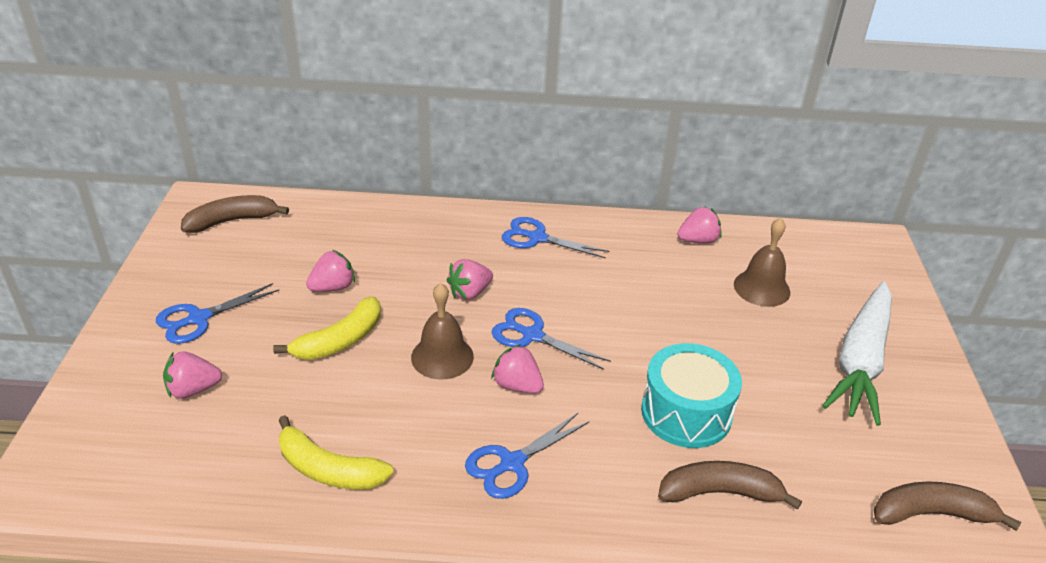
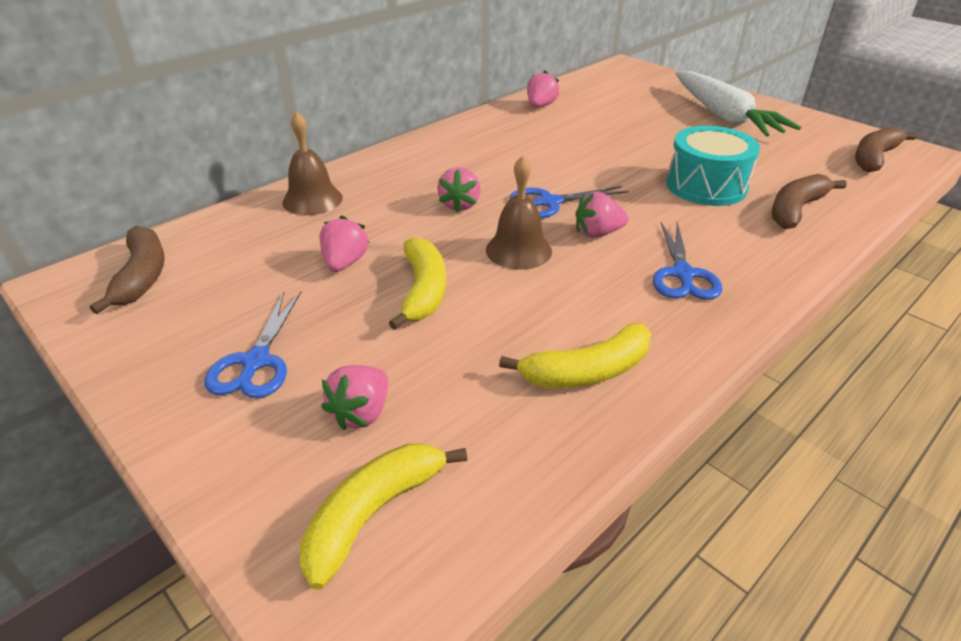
camera: 45 degrees left, 0 degrees up
brown banana [181,195,289,233] -> brown banana turned 150 degrees clockwise [90,226,165,314]
blue scissors [502,217,610,258] -> none
brown bell [734,218,790,307] -> brown bell moved to [282,111,343,215]
none -> yellow banana [300,444,467,590]

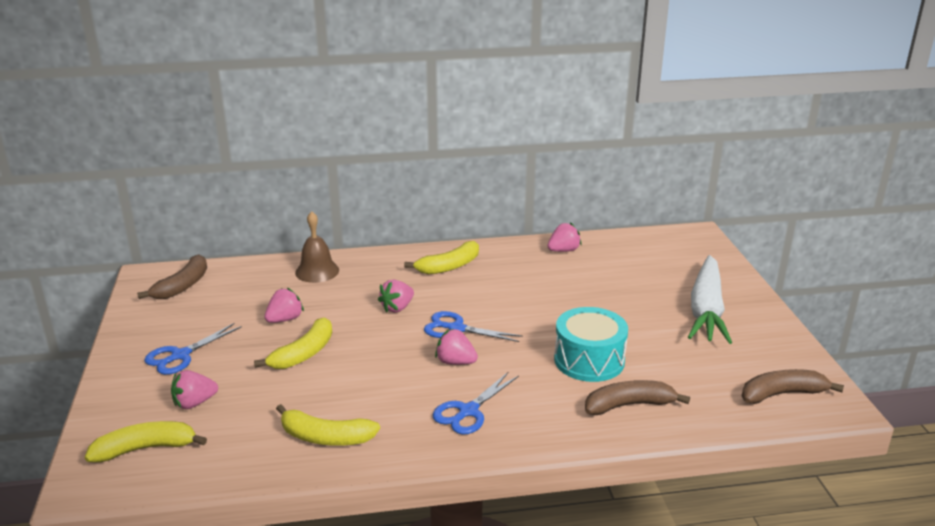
camera: 35 degrees right, 10 degrees down
brown bell [486,156,552,270] -> none
none -> yellow banana [404,241,479,274]

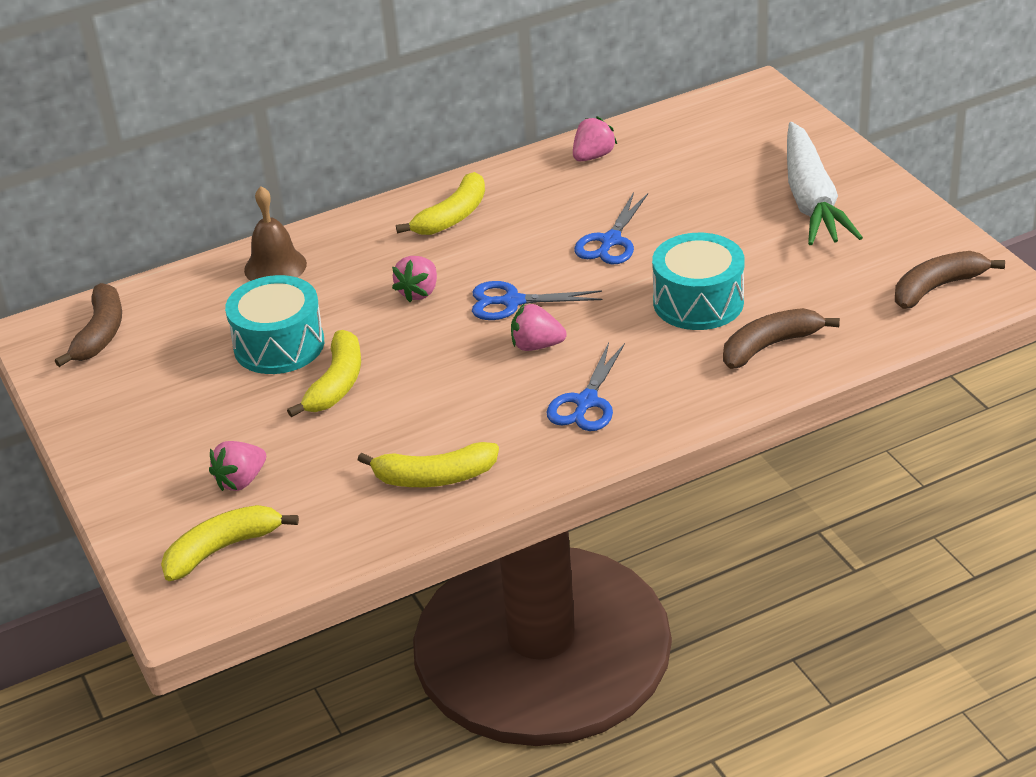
camera: 15 degrees left, 10 degrees up
blue scissors [144,323,242,375] -> blue scissors moved to [574,192,648,264]
pink strawberry [264,288,304,323] -> turquoise drum [225,275,324,374]

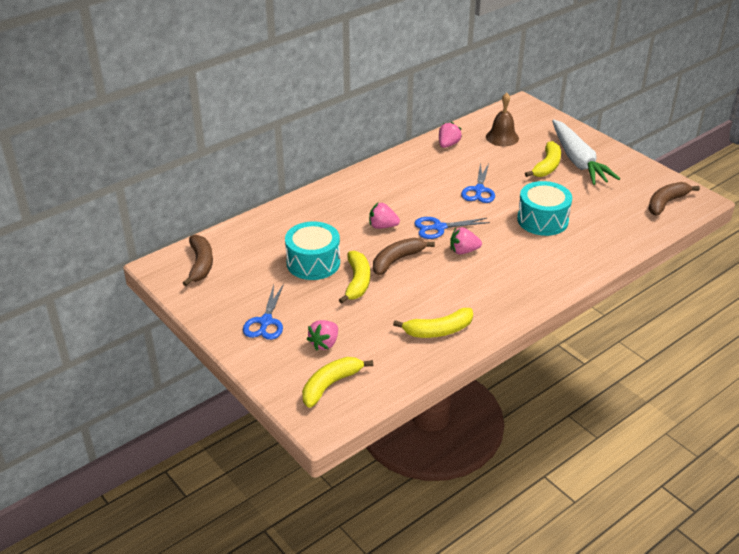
camera: 15 degrees left, 0 degrees up
brown bell [244,186,307,281] -> brown bell moved to [486,93,519,146]
pink strawberry [392,256,437,302] -> pink strawberry turned 90 degrees clockwise [369,203,400,229]
yellow banana [396,172,485,235] -> yellow banana moved to [525,141,561,177]
blue scissors [547,342,625,431] -> blue scissors moved to [243,284,284,340]
brown banana [723,308,840,369] -> brown banana moved to [373,238,435,275]

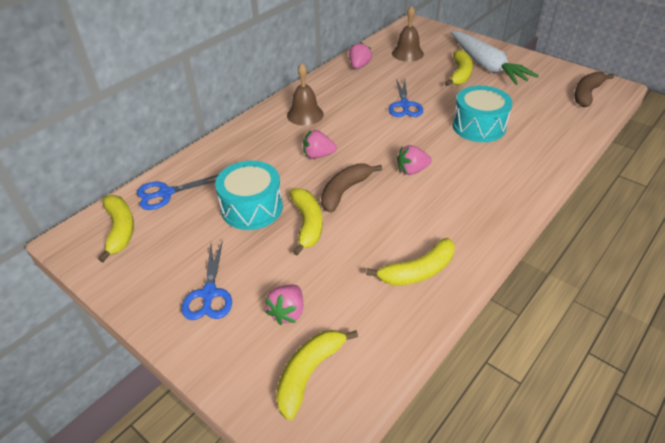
camera: 10 degrees left, 5 degrees up
brown banana [183,235,213,286] -> yellow banana [98,195,134,262]
blue scissors [414,217,490,239] -> blue scissors moved to [137,174,219,210]
none -> brown bell [287,63,324,125]

